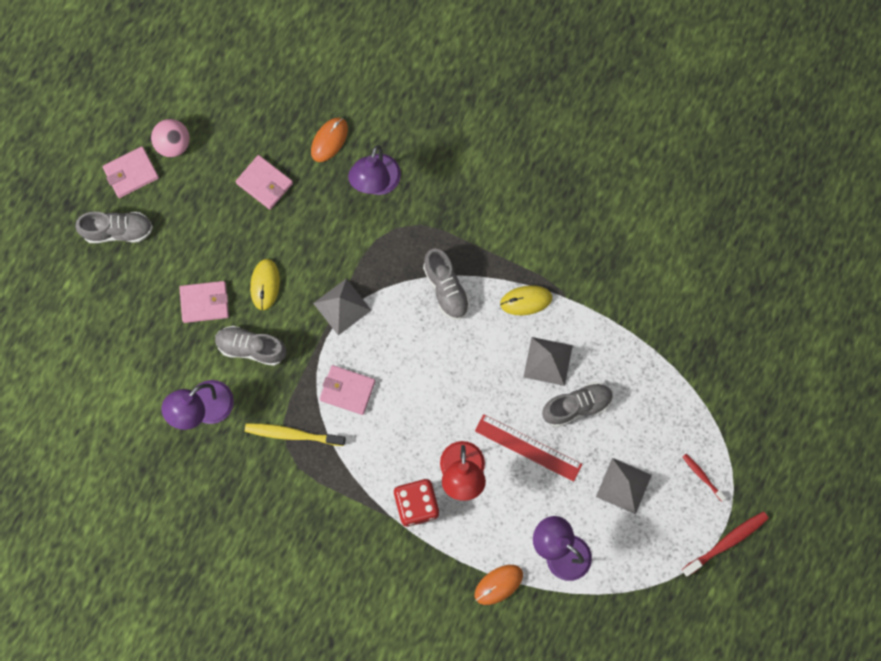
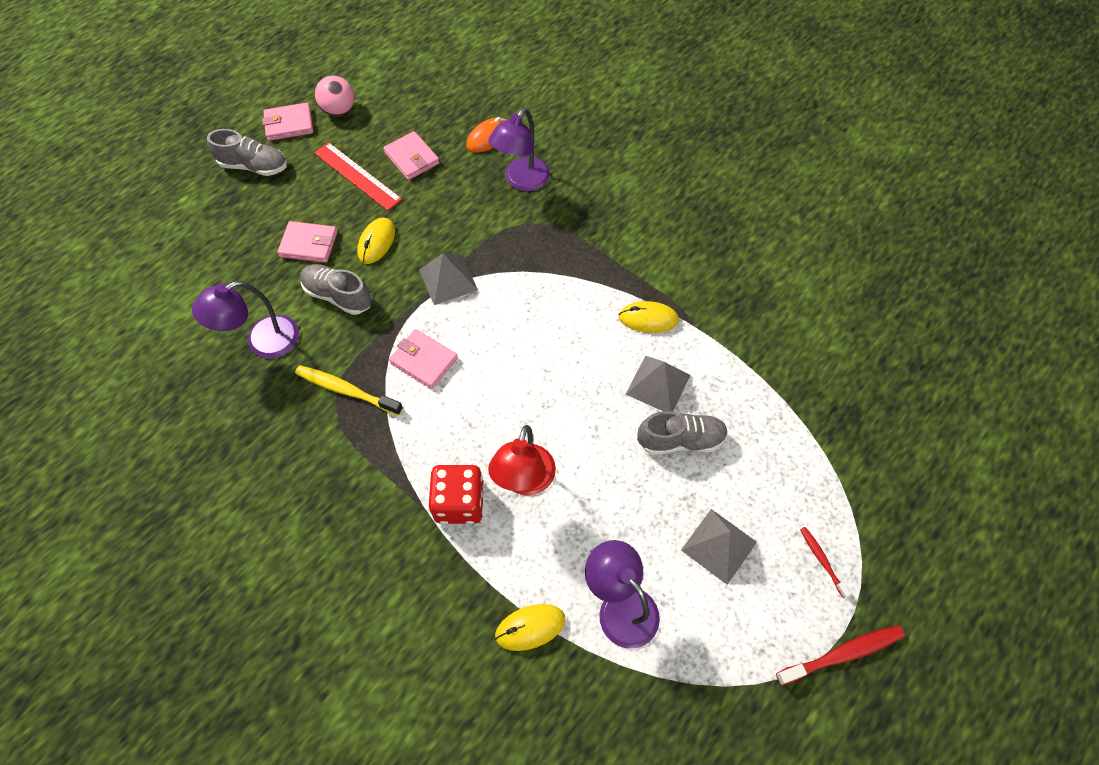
camera: 15 degrees right, 15 degrees down
grey shoe [423,248,470,320] -> none
red ruler [475,414,582,482] -> red ruler moved to [314,142,402,211]
orange mouse [475,565,523,605] -> yellow mouse [495,604,566,651]

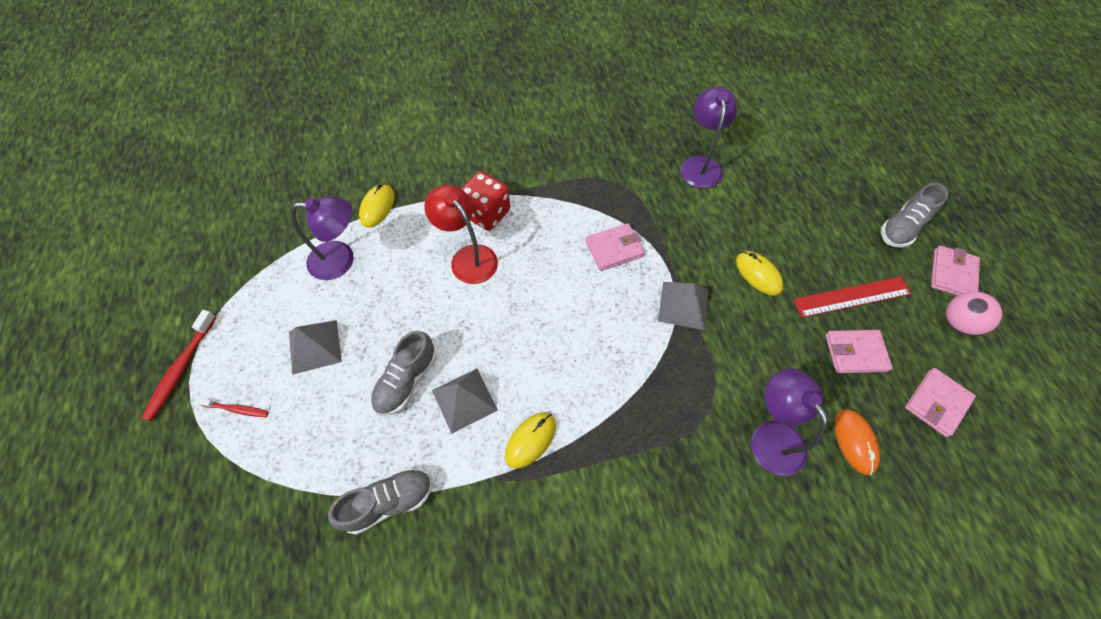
camera: 125 degrees right, 0 degrees up
pink wallet [277,221,337,263] -> pink wallet moved to [905,368,976,437]
yellow toothbrush [295,365,403,416] -> none
grey shoe [300,264,372,315] -> grey shoe moved to [328,468,432,535]

